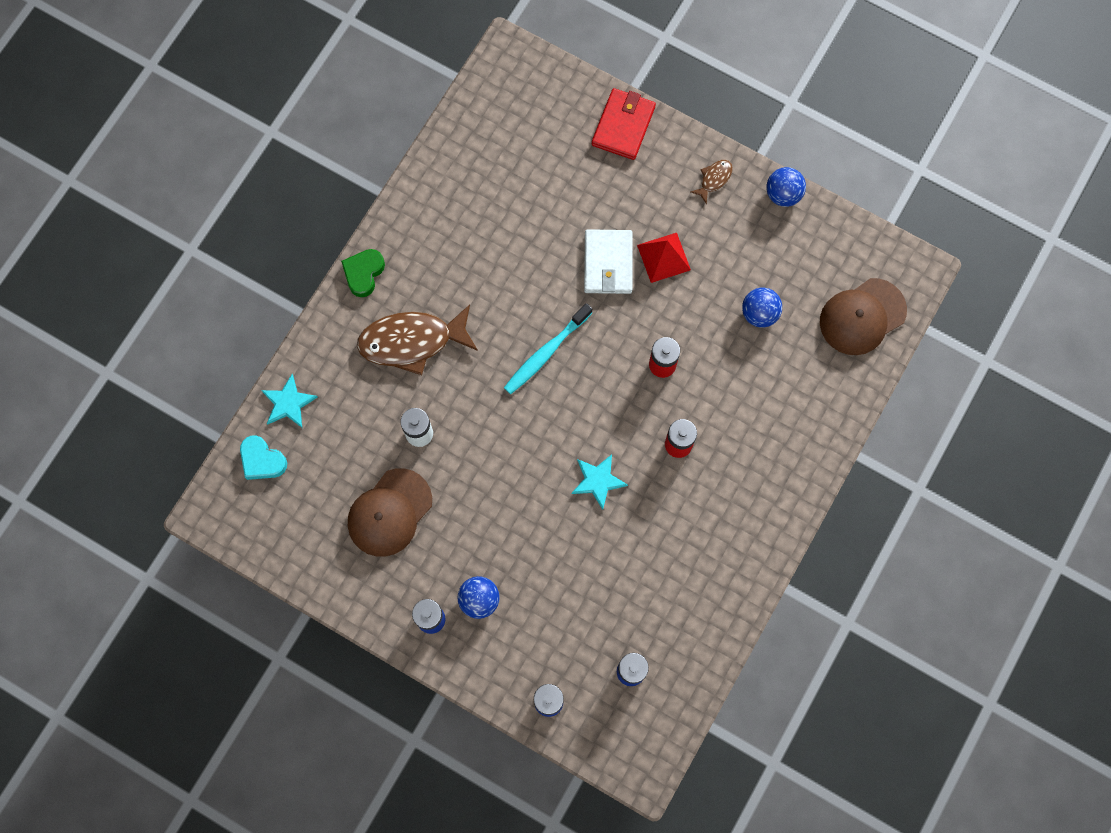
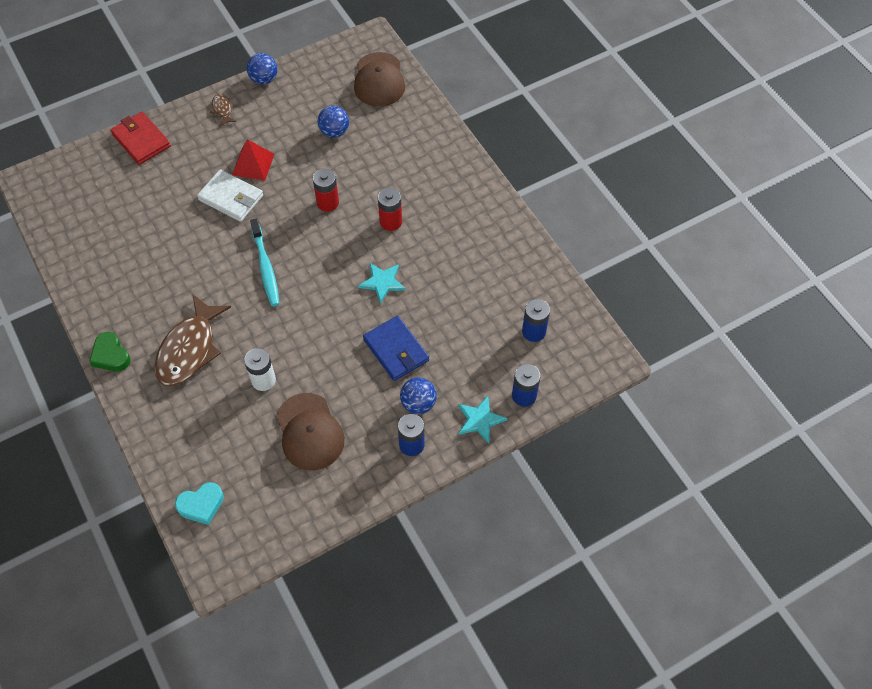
camera: 60 degrees left, 15 degrees down
turquoise star [261,374,318,428] -> turquoise star moved to [458,396,507,443]
none -> blue wallet [363,316,429,381]

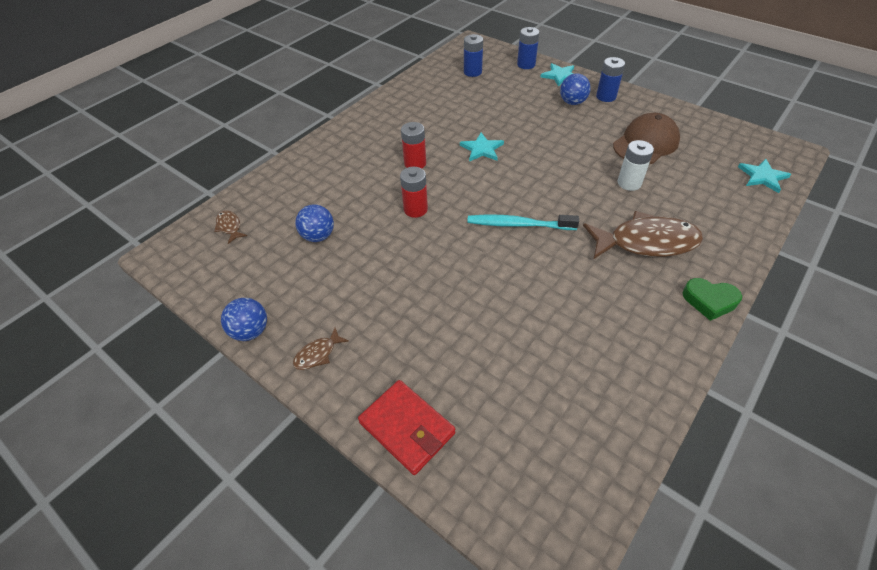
camera: 110 degrees left, 10 degrees down
green heart [89,332,131,371] -> green heart turned 75 degrees clockwise [683,278,742,321]
red wallet [111,112,171,165] -> red wallet turned 75 degrees counterclockwise [358,380,455,475]
turquoise heart [175,482,224,525] -> turquoise star [738,159,791,193]
white wallet [197,169,263,222] -> none
red pyramid [232,139,274,181] -> none
turquoise toothbrush [250,218,280,306] -> turquoise toothbrush turned 135 degrees counterclockwise [467,215,579,230]
brown cap [354,52,405,107] -> brown fish [214,210,247,244]
blue wallet [363,316,429,381] -> none

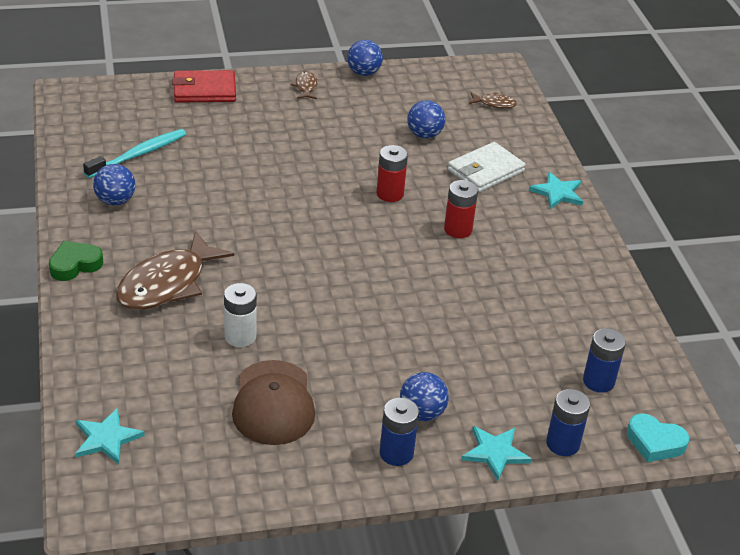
camera: 125 degrees right, 10 degrees down
turquoise star [460,133,504,162] -> turquoise star moved to [529,172,583,209]
turquoise toothbrush [467,215,579,230] -> turquoise toothbrush moved to [83,129,186,178]
none -> blue ball [93,164,135,205]
none -> white wallet [448,142,526,193]
none -> turquoise heart [627,413,689,462]

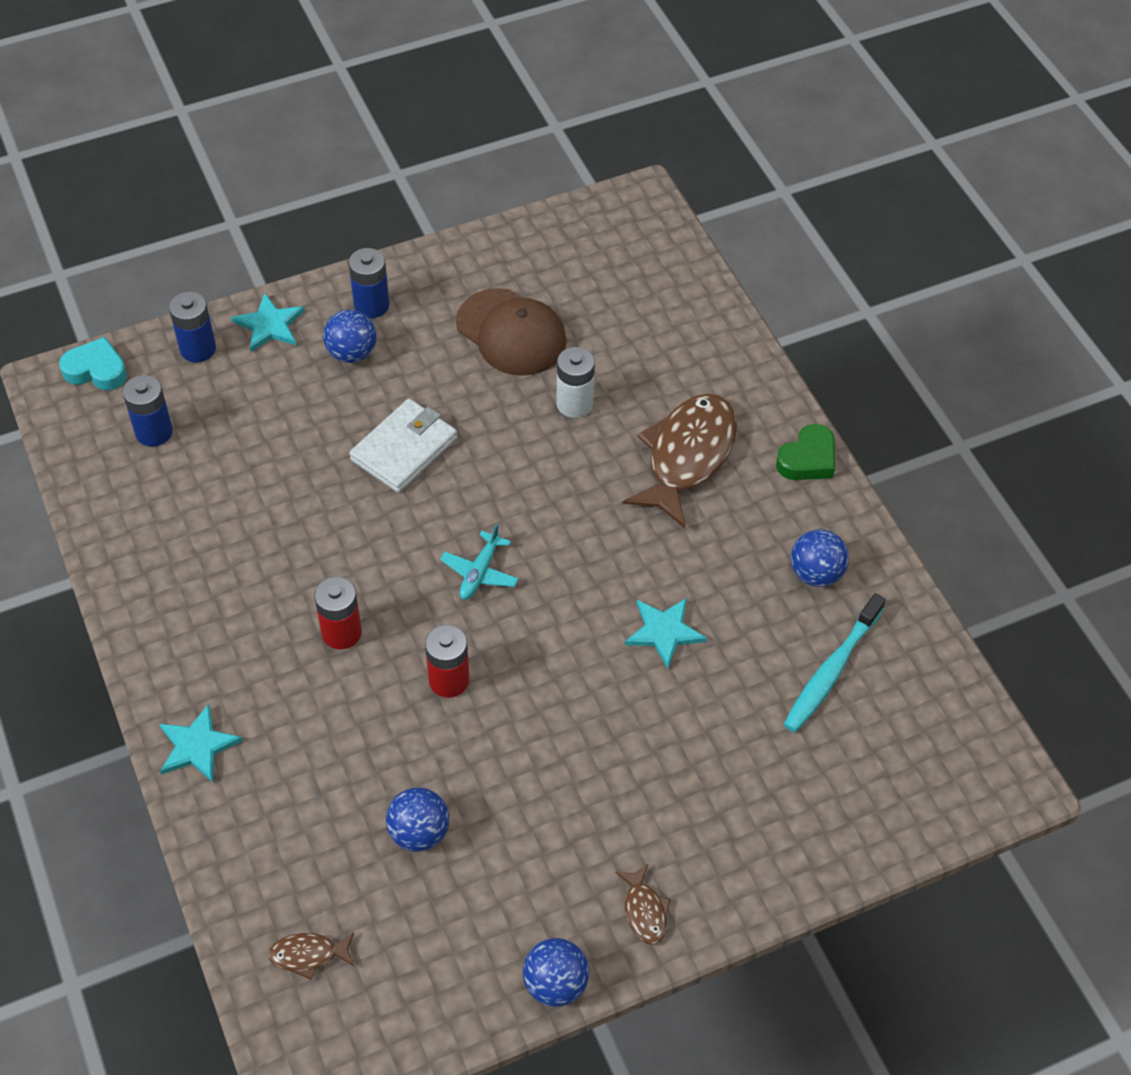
camera: 170 degrees right, 15 degrees up
turquoise star [75,408,145,464] -> turquoise star moved to [625,598,707,669]
red wallet [172,70,236,103] -> none
brown cap [232,360,315,445] -> brown cap turned 150 degrees clockwise [456,288,567,376]
white wallet [448,142,526,193] -> white wallet moved to [350,399,457,493]
none -> turquoise plane [440,524,519,600]

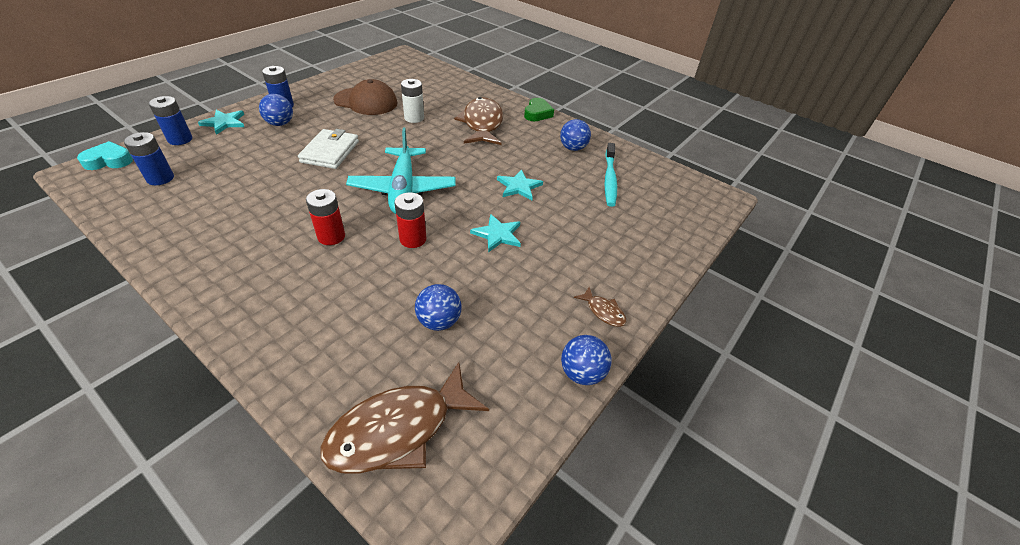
camera: 30 degrees left, 10 degrees down
turquoise star [159,704,243,782] -> turquoise star moved to [470,214,521,252]
brown fish [268,932,354,980] -> brown fish [320,362,489,473], size x2.26
turquoise plane [440,524,519,600] -> turquoise plane [346,127,456,214], size x2.13

